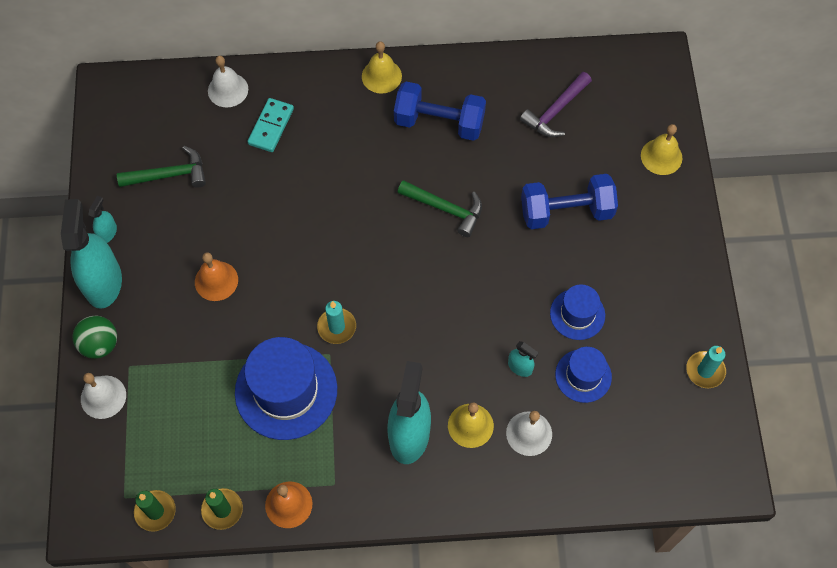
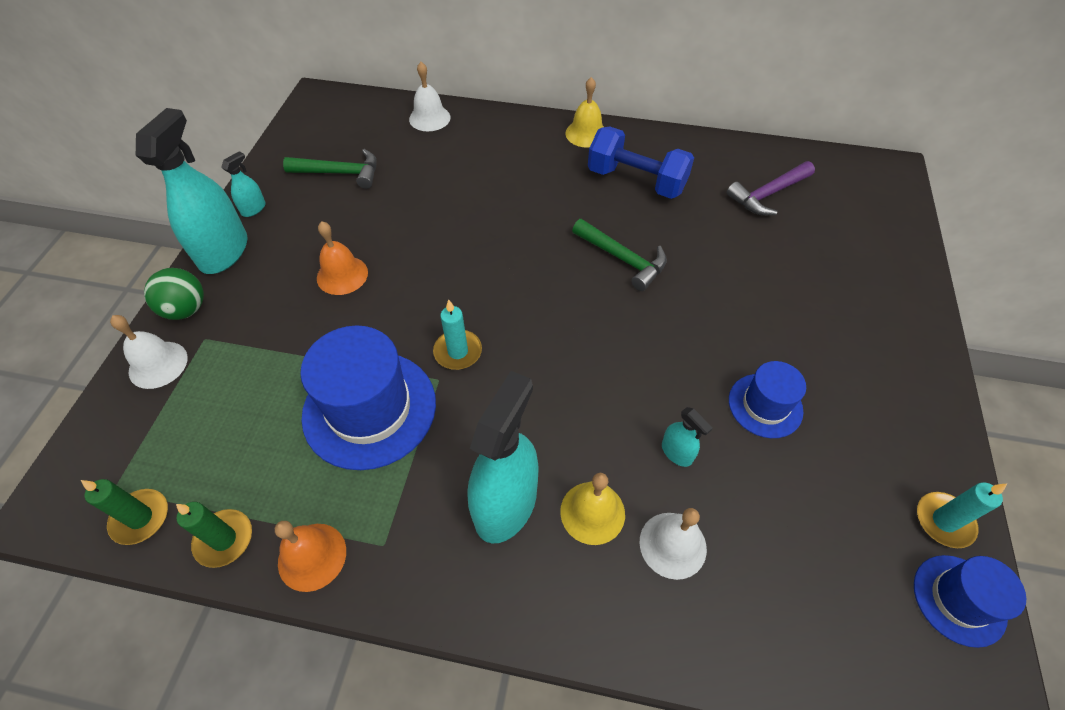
camera: 15 degrees right, 10 degrees down
turquoise domino [248,98,294,152] -> none
blue dumbbell [521,174,618,229] -> none
blue hat [555,347,612,403] -> blue hat moved to [914,555,1026,648]
yellow bell [641,124,682,175] -> none

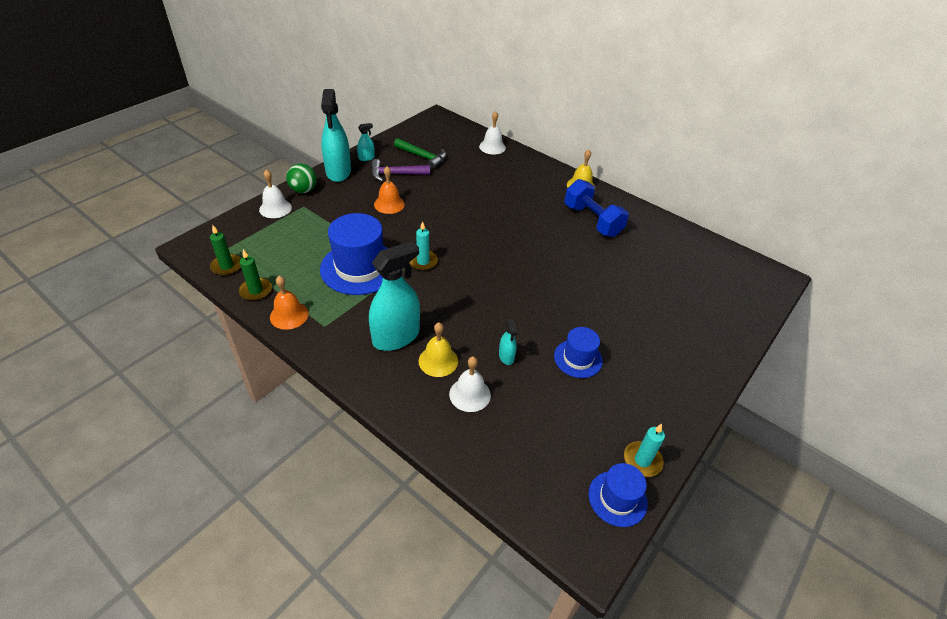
camera: 25 degrees right, 10 degrees down
turquoise spray bottle [136,108,248,274] -> turquoise spray bottle turned 135 degrees clockwise [321,89,351,182]
green hammer [572,219,667,291] -> none
purple hammer [727,161,815,215] -> purple hammer moved to [371,159,430,182]

